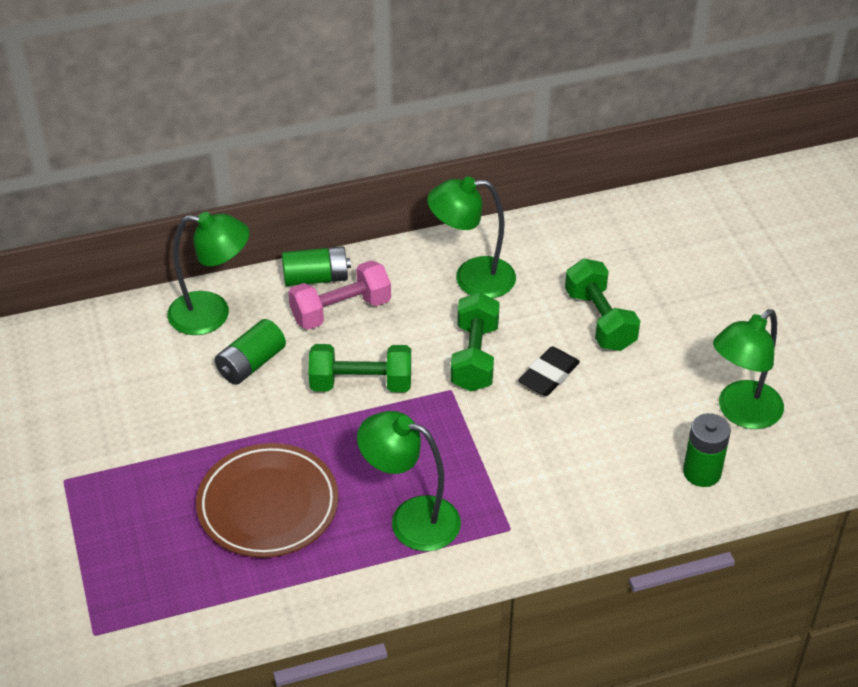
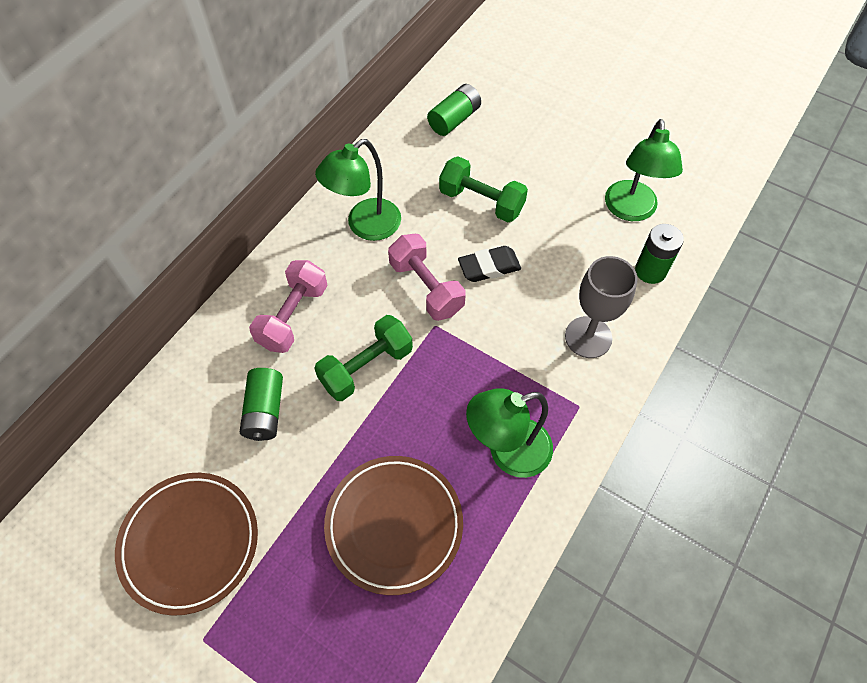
camera: 40 degrees left, 15 degrees up
green lamp [167,212,249,335] -> none
green battery [282,246,351,286] -> green battery moved to [427,84,481,136]
green dumbbell [450,292,500,392] -> pink dumbbell [388,234,466,321]
black eraser [518,346,580,396] -> black eraser turned 75 degrees clockwise [458,246,521,282]
none -> brown plate [115,473,258,616]
none -> grey goblet [565,256,638,358]

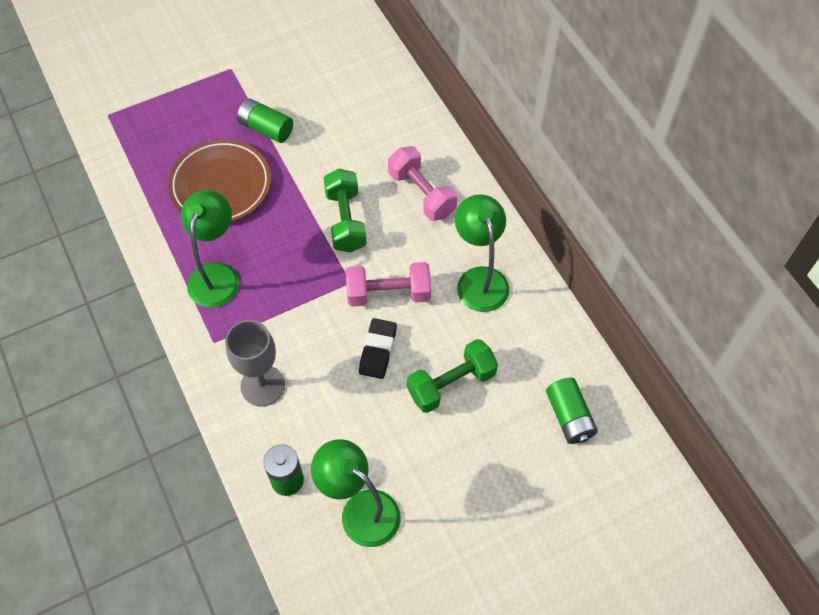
camera: 120 degrees right, 0 degrees up
brown plate [115,473,258,616] -> none
green battery [240,368,283,441] -> green battery moved to [237,98,293,143]

